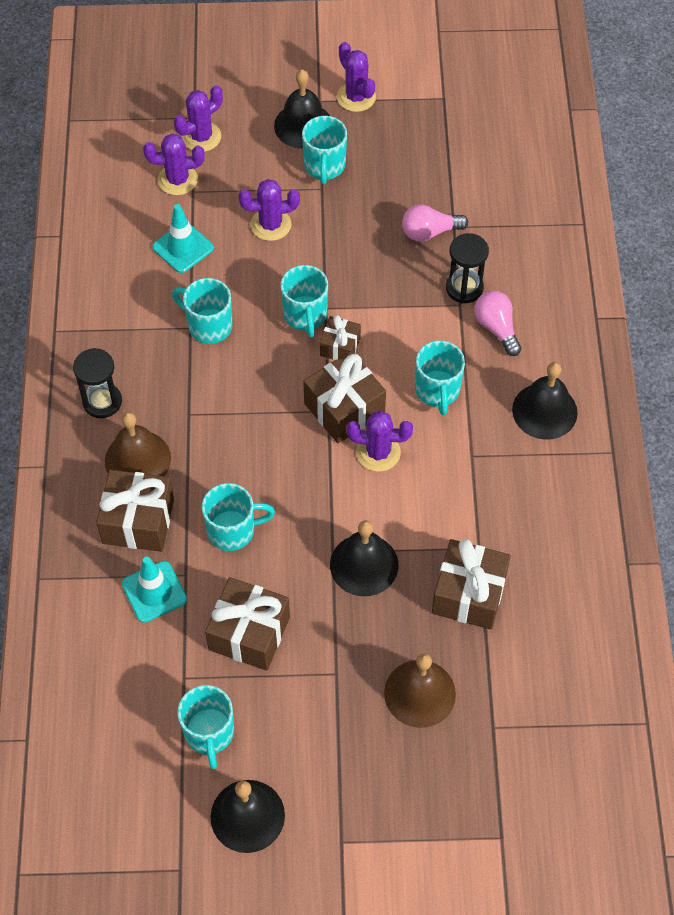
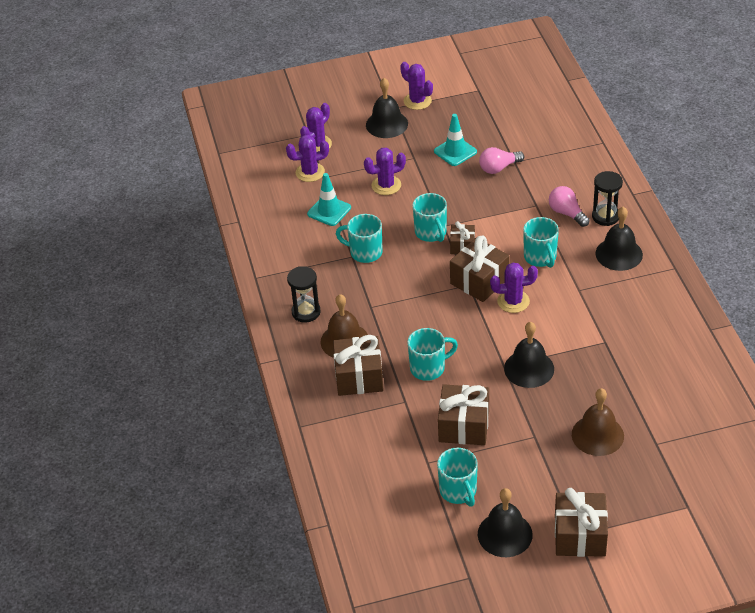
camera: 10 degrees left, 15 degrees down
turquoise traffic cone [122,557,187,623] -> turquoise traffic cone moved to [434,114,477,166]
turquoise mug [302,116,347,184] -> none
brown gift [432,539,511,629] -> brown gift moved to [555,488,608,557]
black hourglass [446,233,489,304] -> black hourglass moved to [592,171,623,226]

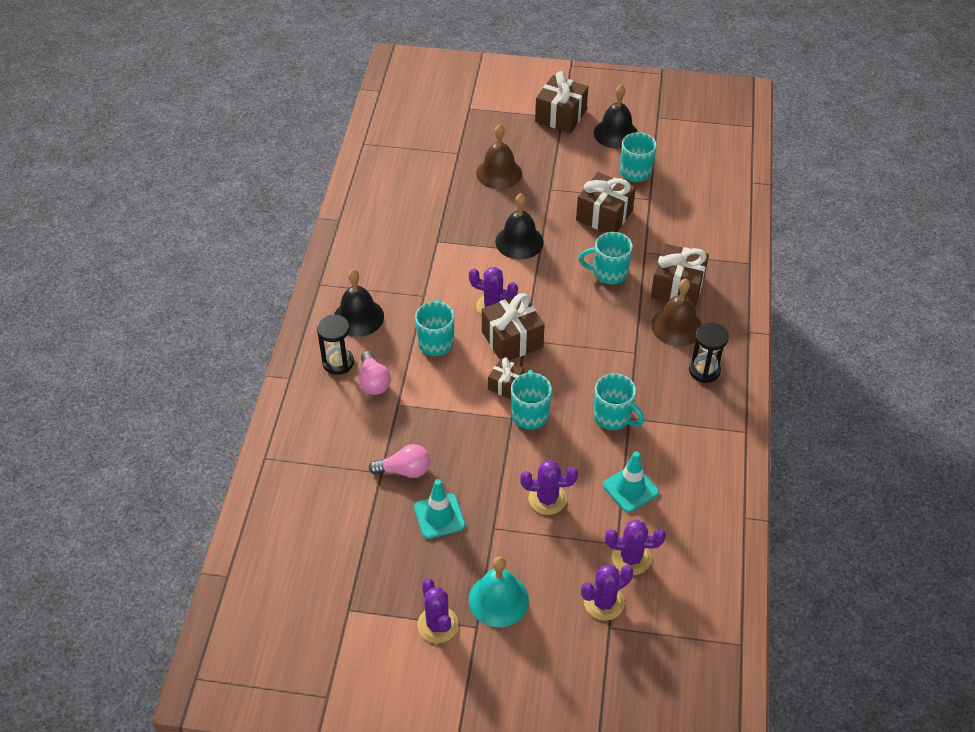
camera: 160 degrees left, 5 degrees up
black bell [366,78,408,138] -> turquoise bell [469,556,529,627]

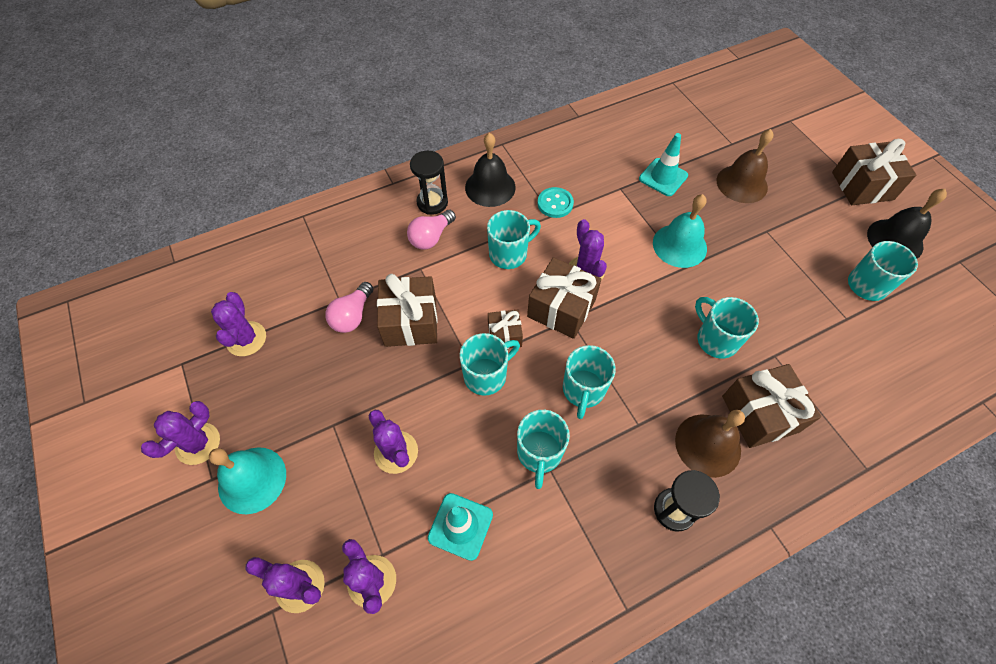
camera: 55 degrees right, 10 degrees up
pink light bulb [369,444,430,478] -> pink light bulb turned 60 degrees clockwise [325,282,373,333]
turquoise traffic cone [414,479,465,539] -> turquoise traffic cone moved to [639,133,688,196]
black bell [495,193,544,260] -> turquoise bell [653,194,707,268]
brown gift [576,172,636,233] -> brown gift moved to [377,274,437,347]
none -> purple cactus [211,292,266,356]
none -> turquoise button [537,187,574,218]
none -> turquoise mug [563,345,616,419]

